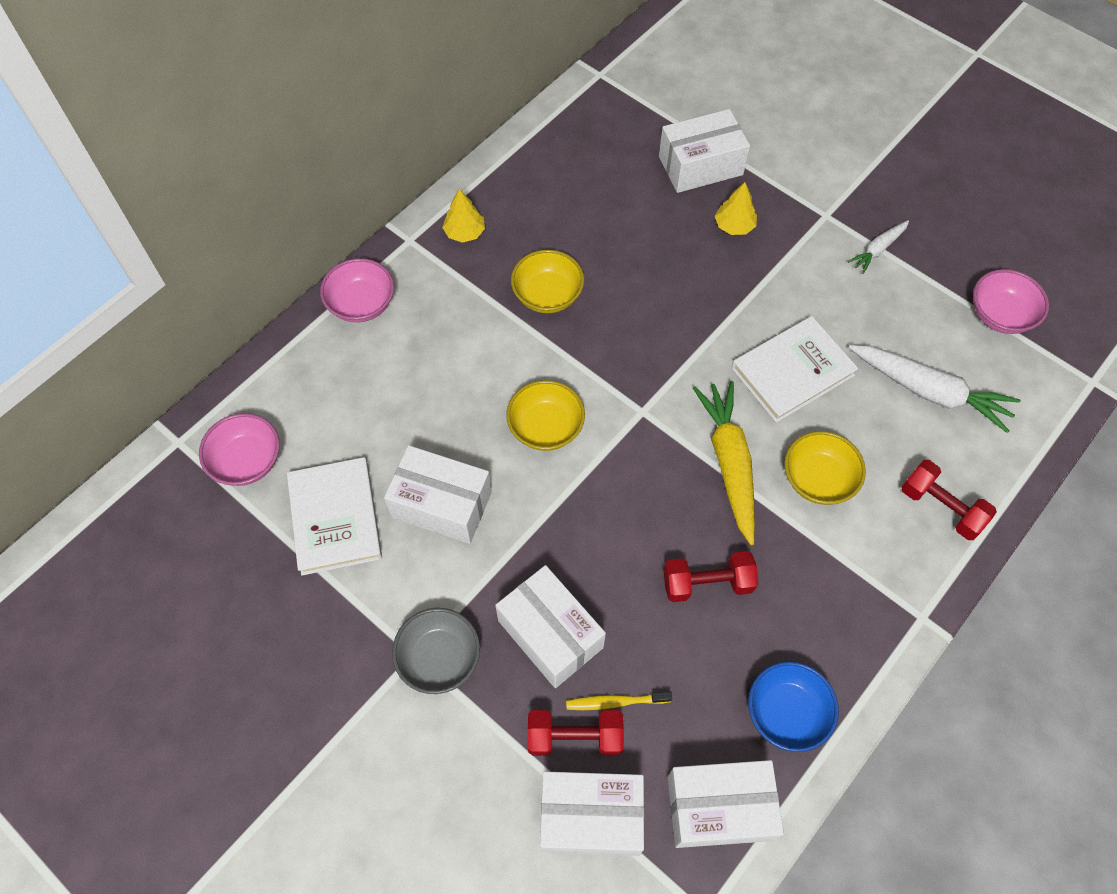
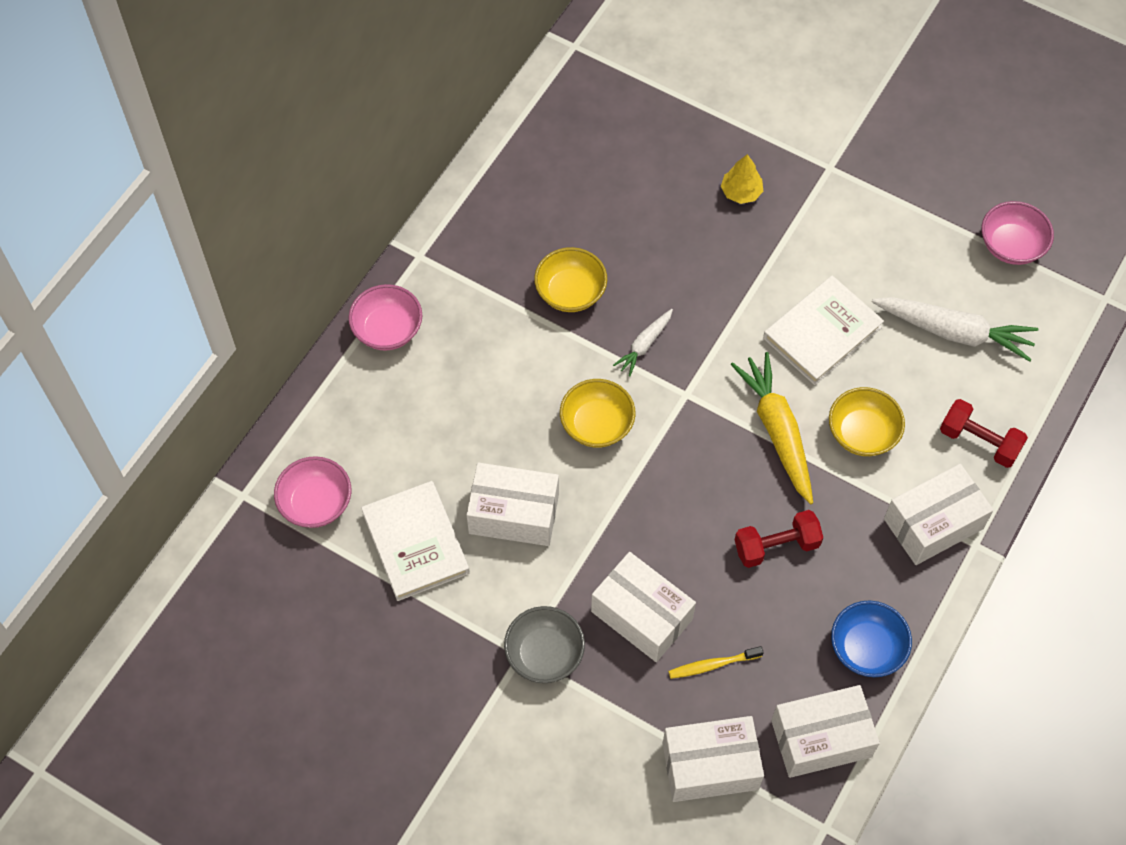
camera: 10 degrees left, 0 degrees up
yellow tree [442,189,485,243] -> none
red dumbbell [528,710,624,756] -> none
white box [659,109,750,193] -> white box moved to [884,464,994,565]
white carrot [848,220,909,274] -> white carrot moved to [613,309,673,376]

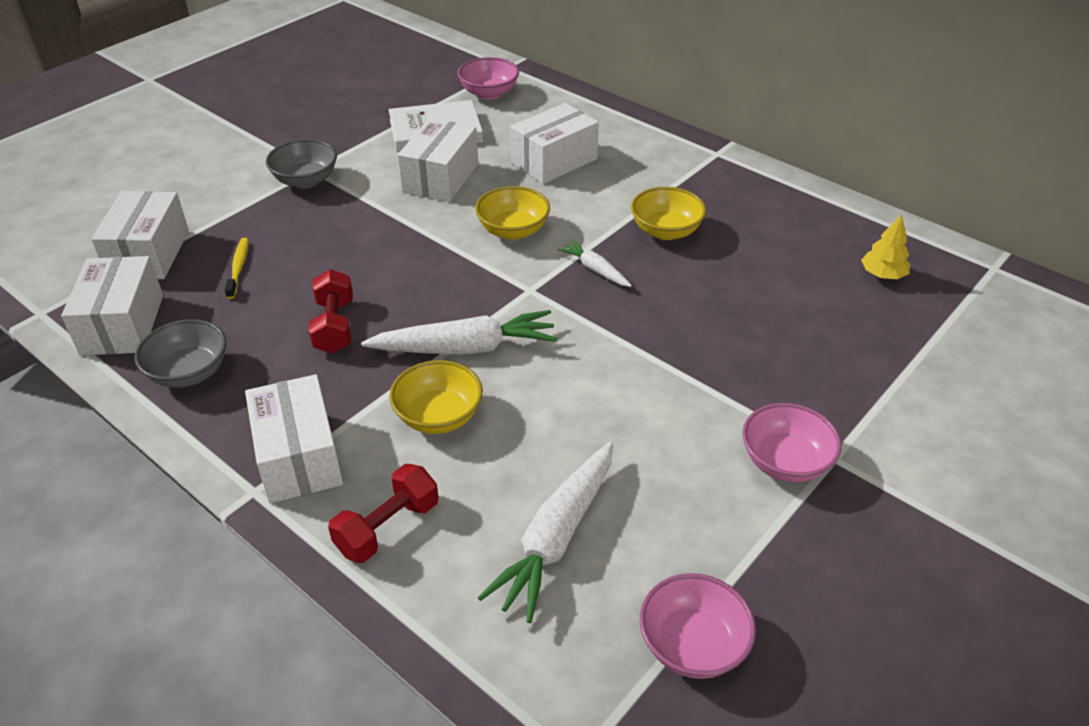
camera: 100 degrees right, 20 degrees down
pink bowl [348,284,423,350] -> pink bowl moved to [742,403,842,482]
white box [591,552,696,662] -> white box moved to [510,103,599,184]
yellow tree [721,154,763,204] -> yellow tree moved to [861,214,910,279]
yellow carrot [731,352,813,504] -> white carrot [361,310,558,355]
white book [763,275,884,385] -> none
blue bowl [831,600,912,677] -> grey bowl [135,319,227,388]

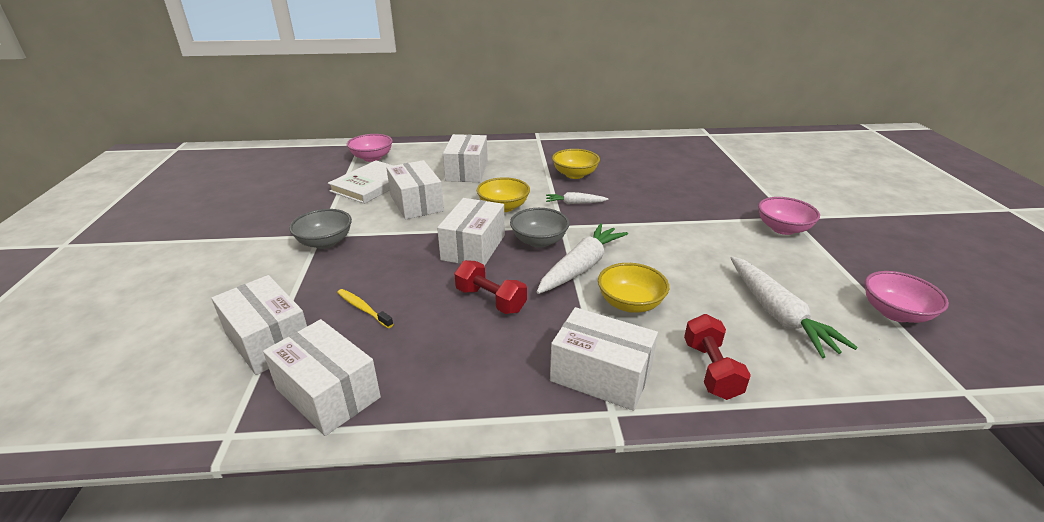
camera: 45 degrees left, 10 degrees down
grey bowl [135,319,227,388] -> grey bowl moved to [510,208,570,248]
yellow tree [861,214,910,279] -> none
none -> white box [437,198,505,266]

